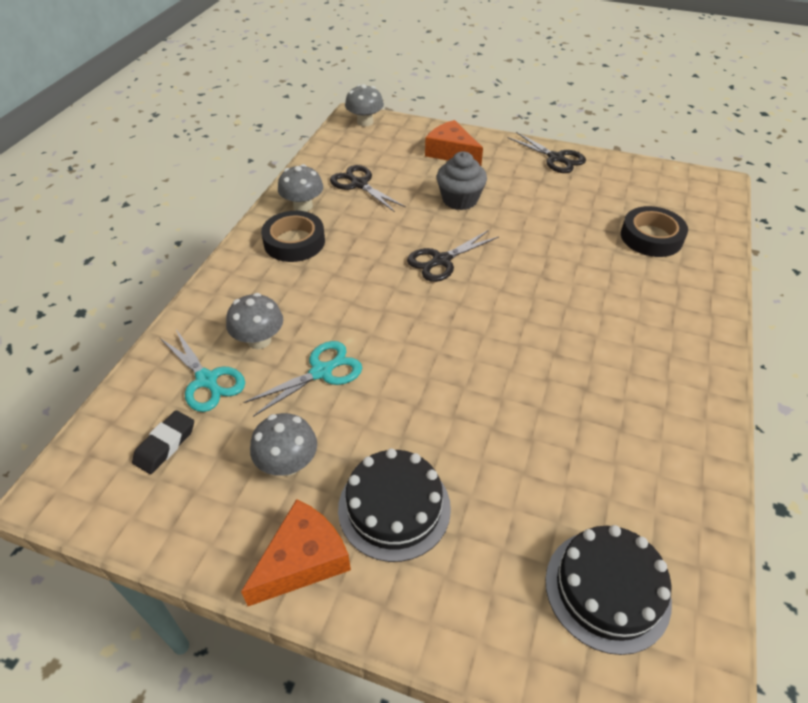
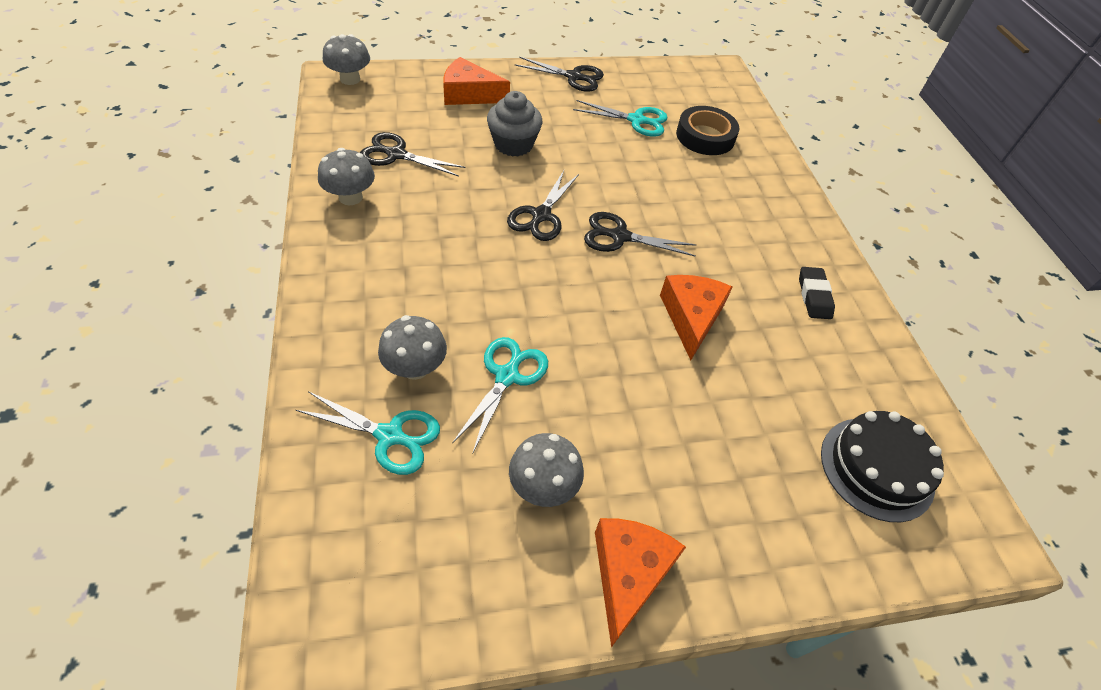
camera: 35 degrees left, 5 degrees up
black eraser [132,410,194,474] -> black eraser moved to [799,267,835,319]
black tape [261,211,325,262] -> none
black cake [338,448,451,562] -> none
none -> turquoise scissors [573,100,668,137]
none -> black scissors [584,212,697,256]
none -> orange cheese [660,275,733,361]

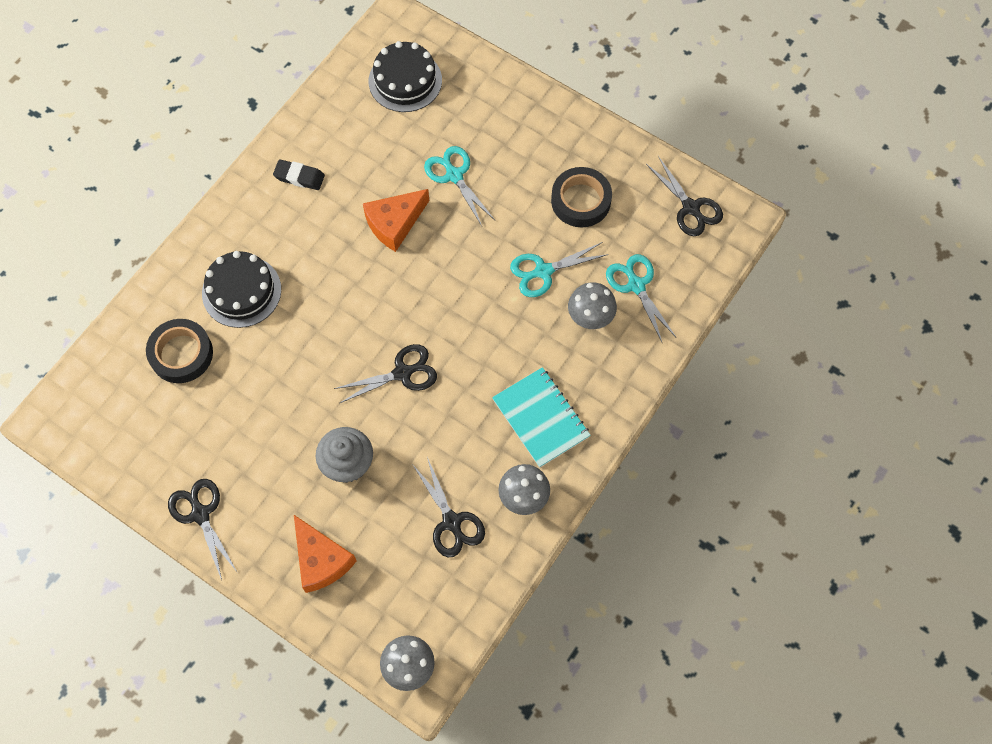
camera: 130 degrees left, 15 degrees up
grey mushroom [509,433,584,507] -> black tape [551,167,612,227]
turquoise scissors [573,100,668,137] -> turquoise scissors moved to [424,146,495,226]
black scissors [584,212,697,256] -> black scissors moved to [646,156,723,236]
orange cheese [595,518,686,648] -> none
black eraser [799,267,835,319] -> black eraser turned 60 degrees clockwise [273,160,325,190]
none -> black cake [202,251,281,328]
none -> turquoise notebook [492,367,591,468]

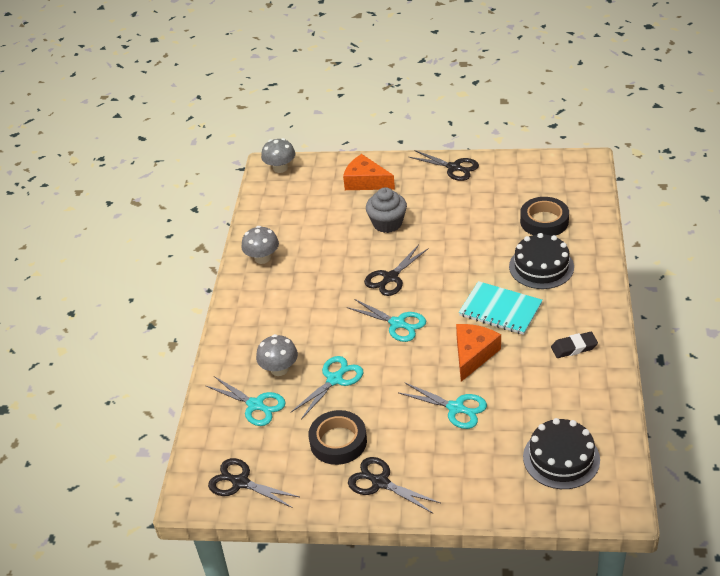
camera: 155 degrees right, 25 degrees down
black scissors [413,457,485,557] -> black scissors moved to [348,457,441,513]
turquoise notebook [492,367,591,468] -> turquoise notebook moved to [459,281,543,335]
none -> turquoise scissors [347,299,426,342]

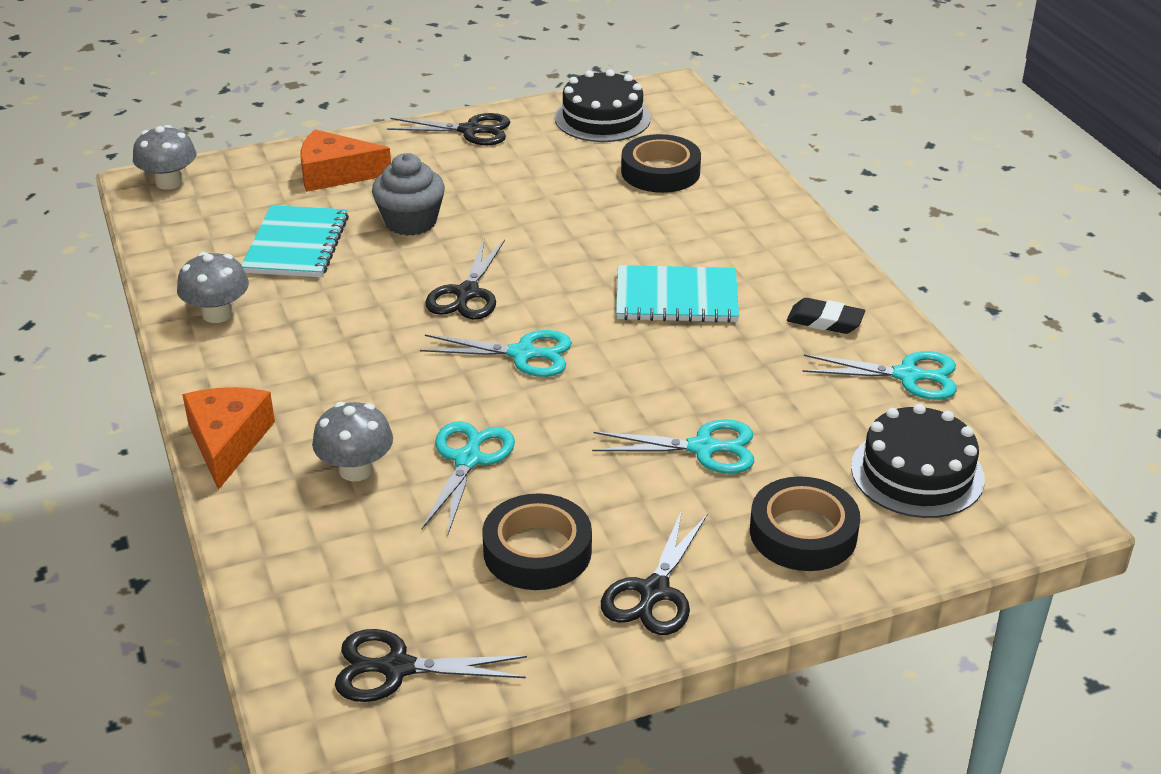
camera: 30 degrees left, 5 degrees down
turquoise scissors [205,376,286,426] -> turquoise scissors moved to [802,351,957,400]
black scissors [348,457,441,513] -> black scissors turned 75 degrees counterclockwise [601,510,708,635]
orange cheese [456,324,501,382] -> orange cheese moved to [182,387,275,490]
black cake [509,233,574,289] -> black cake moved to [555,69,651,142]
black eraser [551,332,598,358] -> black eraser turned 60 degrees clockwise [787,298,865,334]
none -> turquoise notebook [242,205,349,277]
none -> black tape [750,476,860,571]

